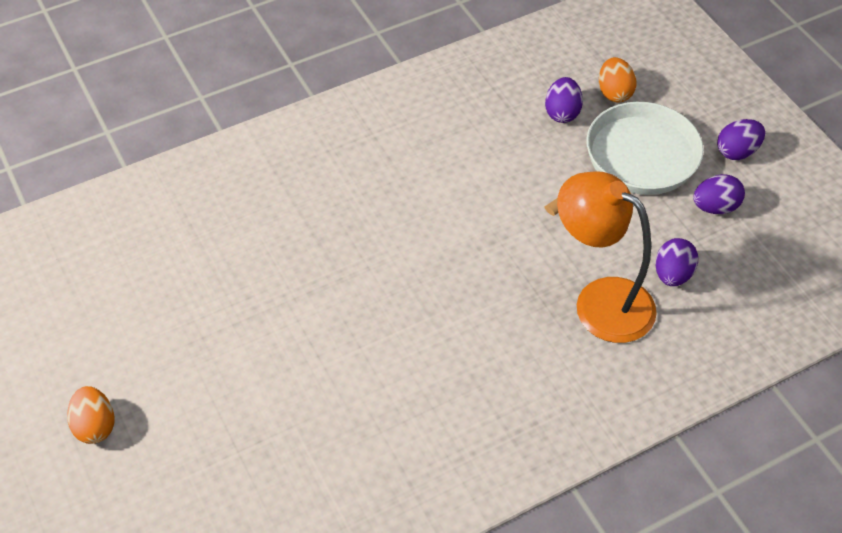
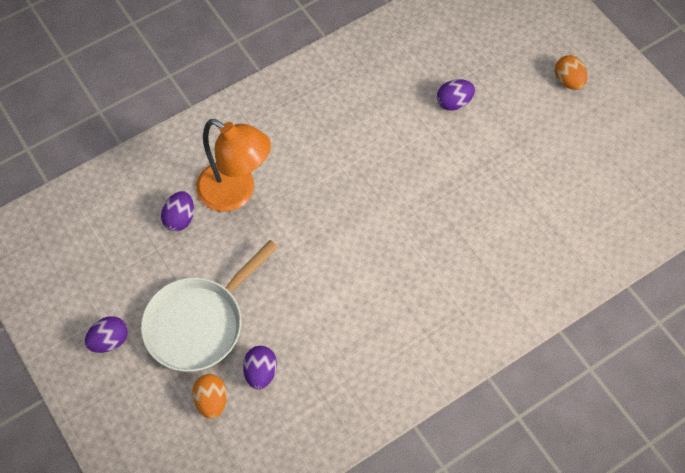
camera: 175 degrees right, 10 degrees up
purple egg [693,174,745,214] -> purple egg moved to [437,79,475,111]

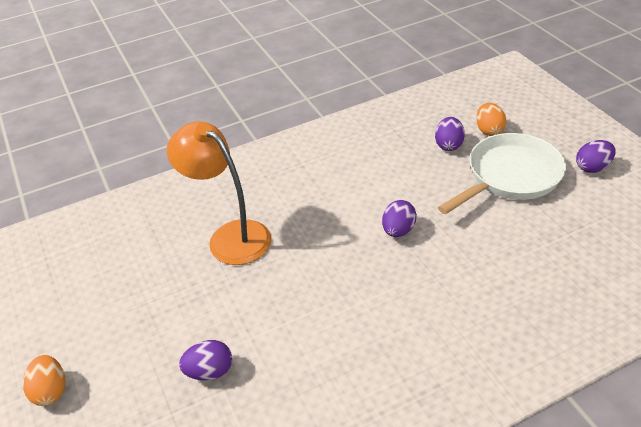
camera: 170 degrees left, 20 degrees down
purple egg [161,191,194,231] -> purple egg moved to [382,200,417,237]
orange lamp [196,119,271,212] -> orange lamp moved to [167,121,271,265]

